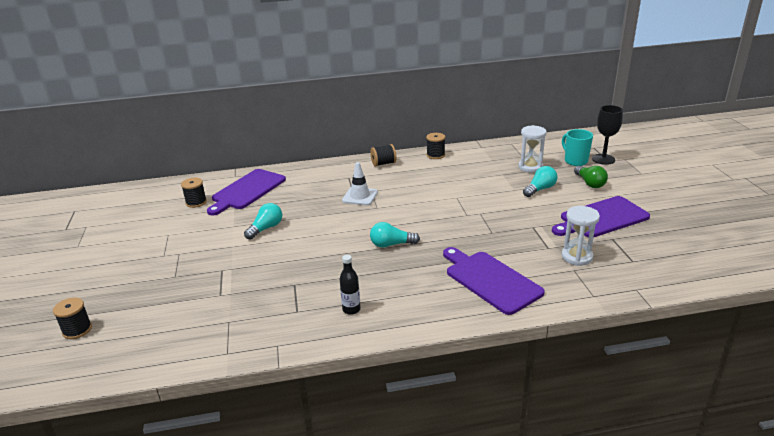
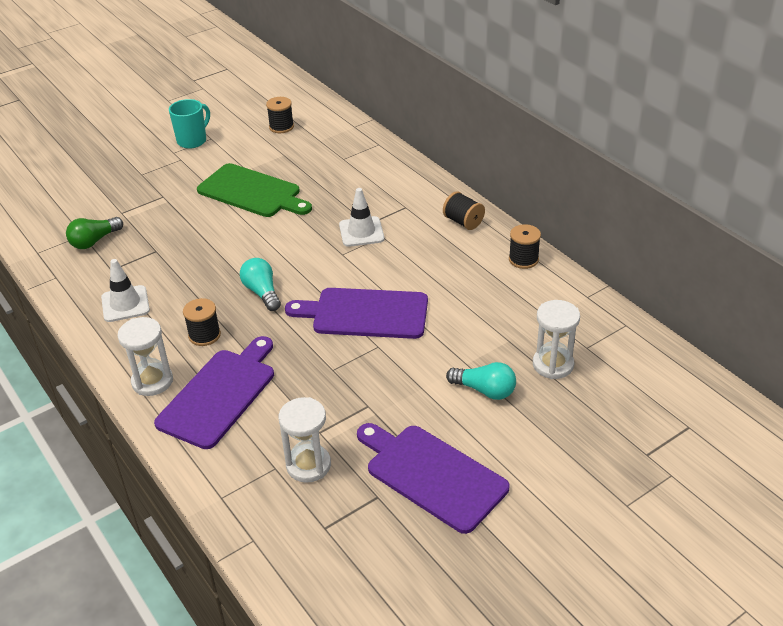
camera: 65 degrees right, 10 degrees up
black spool [53,298,92,339] -> black spool moved to [183,298,221,346]
purple cutting board [207,169,286,215] -> purple cutting board moved to [285,288,428,339]
turquoise light bulb [244,203,282,240] -> green cutting board [197,163,312,217]
black bottle [339,255,360,315] -> white traffic cone [101,259,150,322]
turquoise mug [562,129,593,166] -> turquoise mug moved to [169,99,210,149]
green light bulb [574,166,608,188] -> green light bulb moved to [66,217,123,249]
black goblet [592,105,623,165] -> none
none -> white hourglass [118,317,173,396]

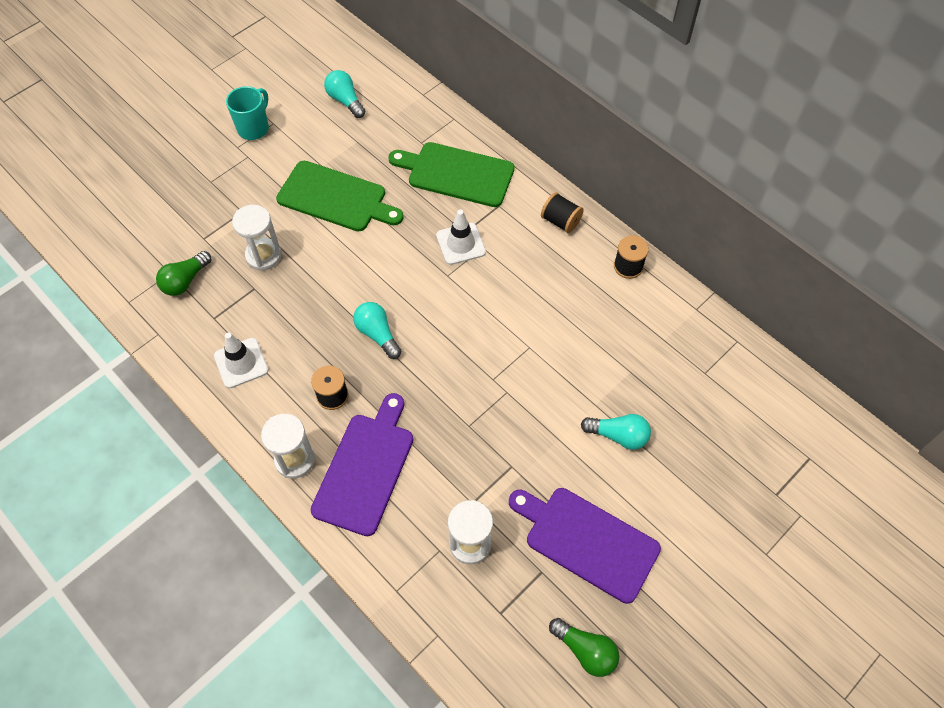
camera: 10 degrees left, 20 degrees up
black spool [266,97,294,133] -> turquoise light bulb [324,70,366,118]
purple cutting board [285,288,428,339] -> none
white hourglass [533,300,580,379] -> white hourglass moved to [232,205,282,271]
none -> green cutting board [388,142,515,207]
none -> green light bulb [549,618,619,677]

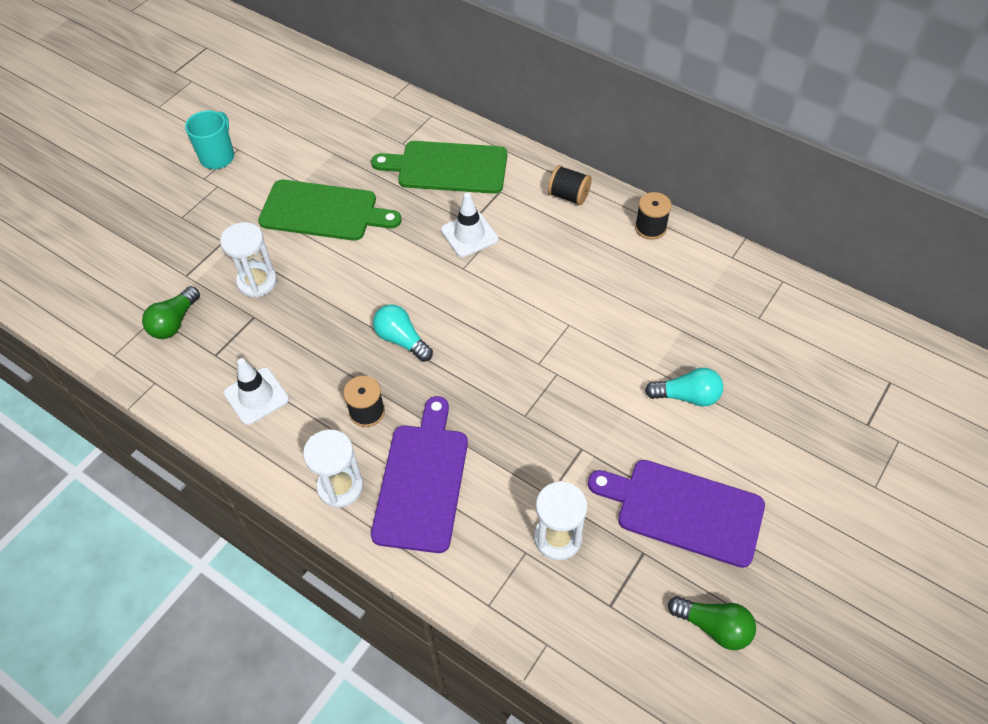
camera: 10 degrees left, 5 degrees down
turquoise light bulb [324,70,366,118] -> none

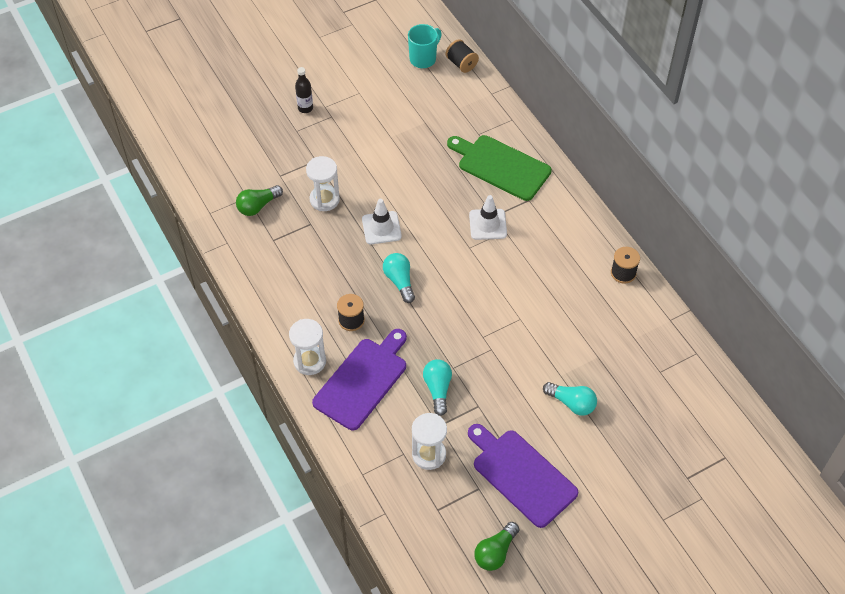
camera: 25 degrees right, 0 degrees up
turquoise mug [185,110,234,169] -> turquoise mug moved to [408,24,442,68]
white traffic cone [224,358,289,425] -> white traffic cone moved to [362,199,402,244]
green cutting board [258,180,402,241] -> none
black spool [548,165,592,205] -> black spool moved to [446,39,479,73]
green light bulb [668,596,756,650] -> green light bulb turned 75 degrees clockwise [474,522,519,571]
none -> black bottle [295,67,313,113]
none -> turquoise light bulb [423,359,452,416]

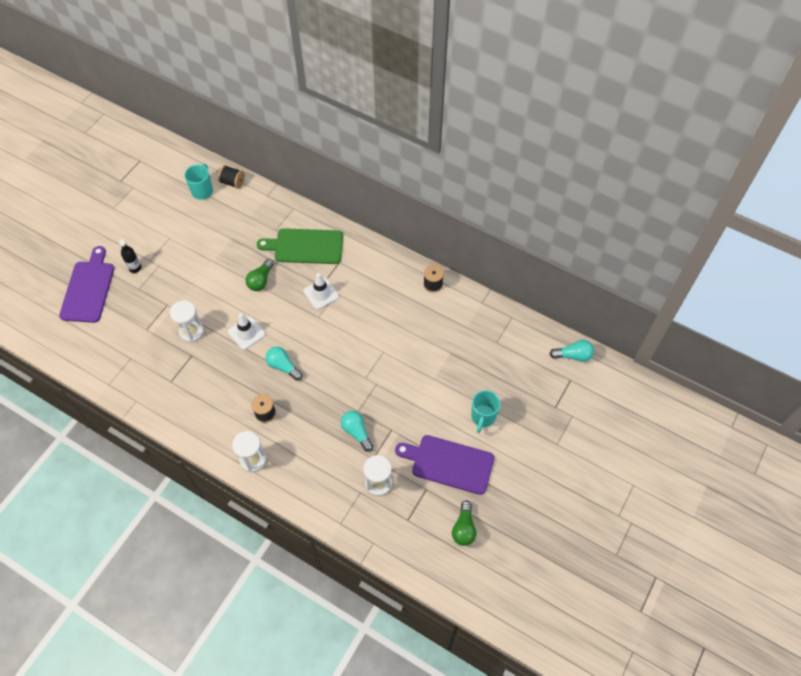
camera: 30 degrees left, 5 degrees up
green light bulb [236,185,283,216] -> green light bulb moved to [246,259,274,291]
purple cutting board [312,329,407,430] -> purple cutting board moved to [59,246,114,323]
turquoise light bulb [543,382,597,416] -> turquoise light bulb moved to [550,340,594,362]
none -> turquoise mug [471,390,501,433]

